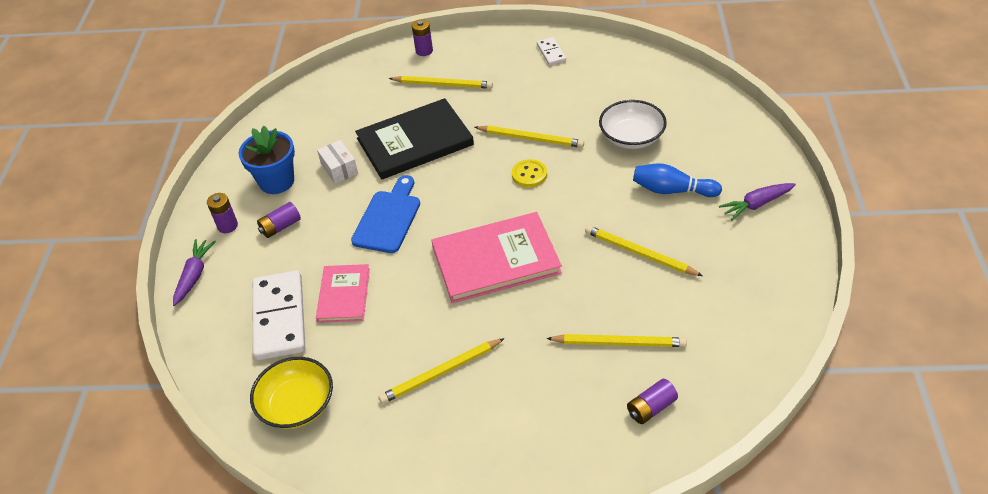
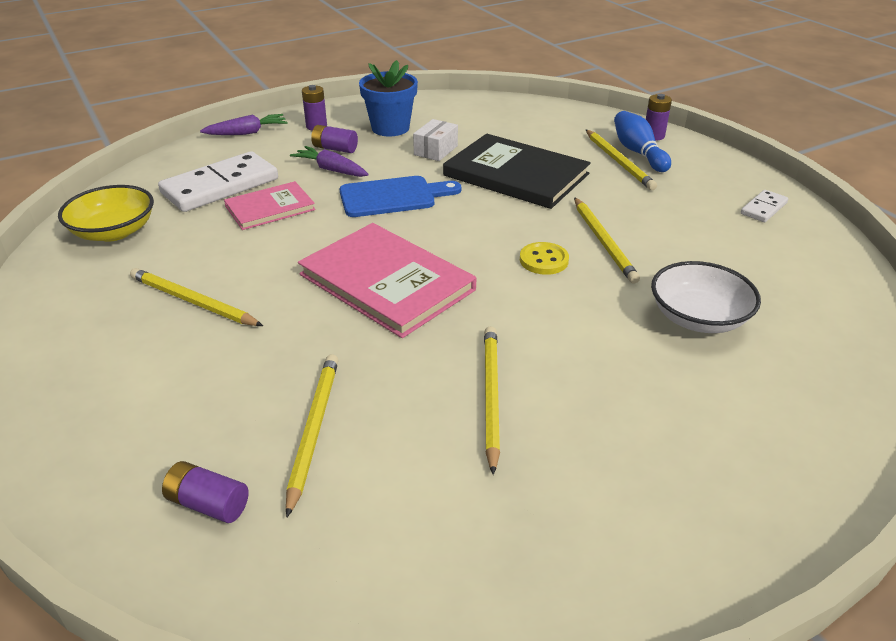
camera: 55 degrees right, 10 degrees down
yellow pencil [546,334,687,347] -> yellow pencil turned 150 degrees counterclockwise [286,354,339,518]
blue bowling pin [633,163,722,197] -> blue bowling pin moved to [614,111,671,172]
purple carrot [719,183,796,221] -> purple carrot moved to [290,146,369,177]

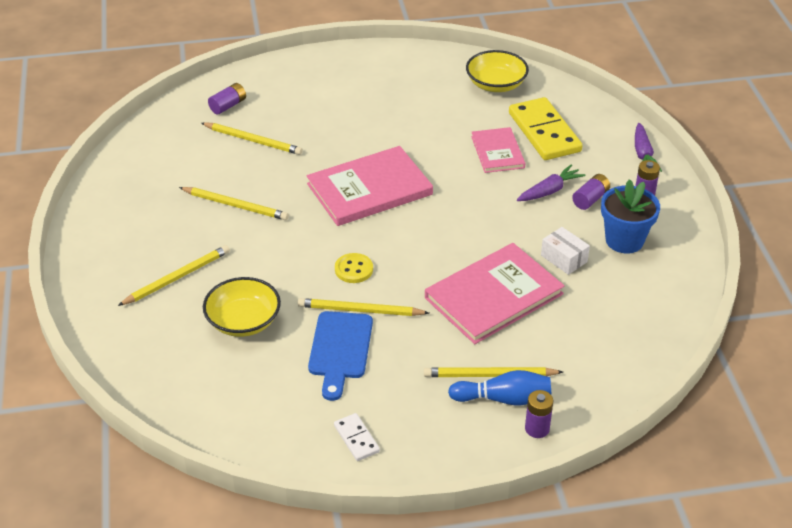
camera: 110 degrees right, 5 degrees up
yellow pencil [130,268,263,326] -> yellow pencil moved to [118,245,230,306]
white domino [158,151,278,212] -> yellow domino [509,97,583,160]
blue cutting board [339,176,461,217] -> blue cutting board moved to [308,311,373,401]
black book [443,134,591,209] -> pink book [425,243,565,344]
white bowl [651,261,761,333] -> yellow bowl [203,277,281,337]

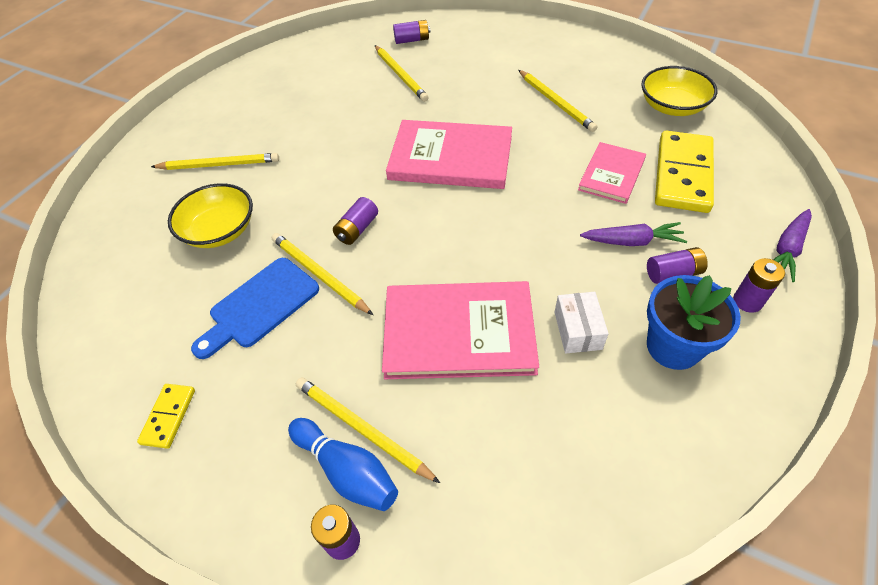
camera: 40 degrees right, 10 degrees up
yellow pencil [179,187,289,220] -> yellow pencil moved to [518,70,597,132]
white domino [334,413,380,461] -> yellow domino [137,384,195,449]
yellow button [335,253,373,283] -> purple battery [333,197,378,245]

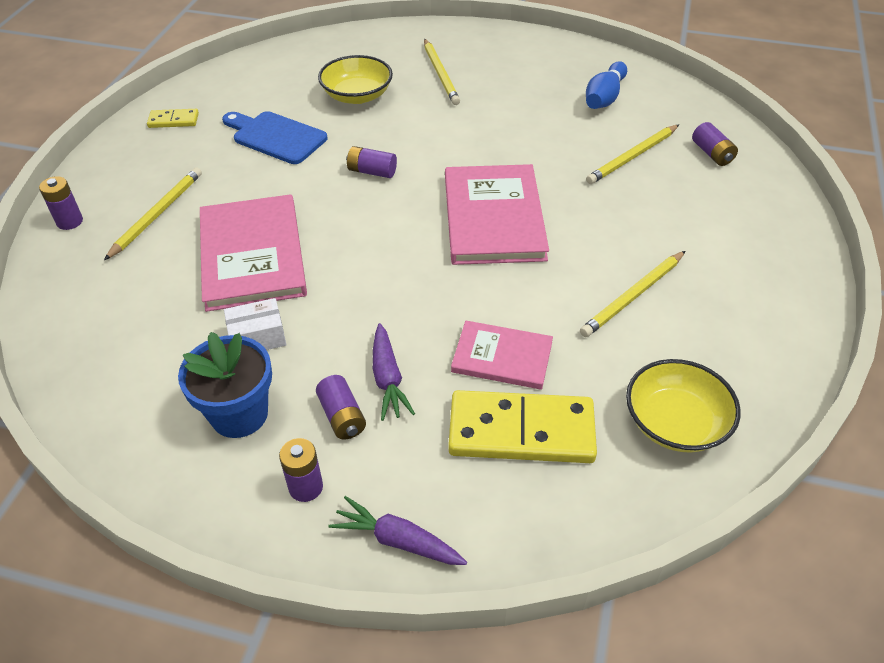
camera: 75 degrees right, 5 degrees down
yellow pencil [272,233,373,315] -> none
blue bowling pin [288,418,398,511] -> blue bowling pin moved to [586,61,627,109]

